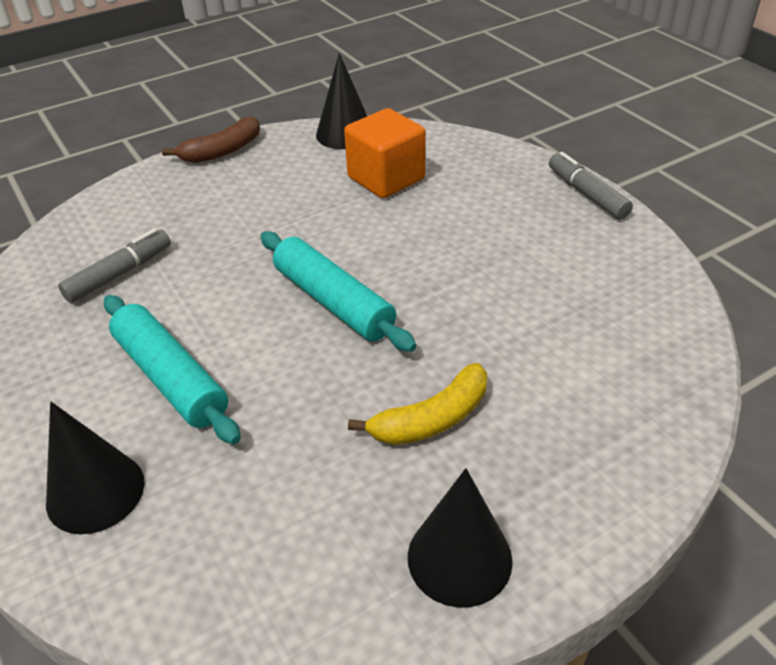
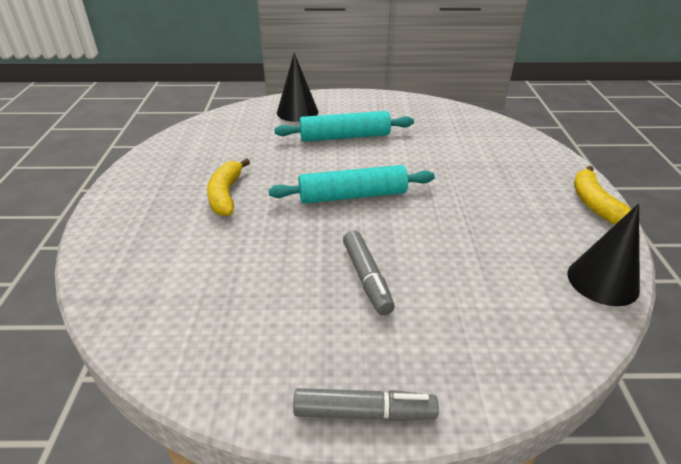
camera: 120 degrees right, 5 degrees down
grey marker [58,228,171,303] -> grey marker moved to [343,230,395,315]
brown banana [162,116,260,163] -> yellow banana [574,165,632,225]
orange cube [344,108,426,198] -> none
black cone [408,468,513,608] -> none

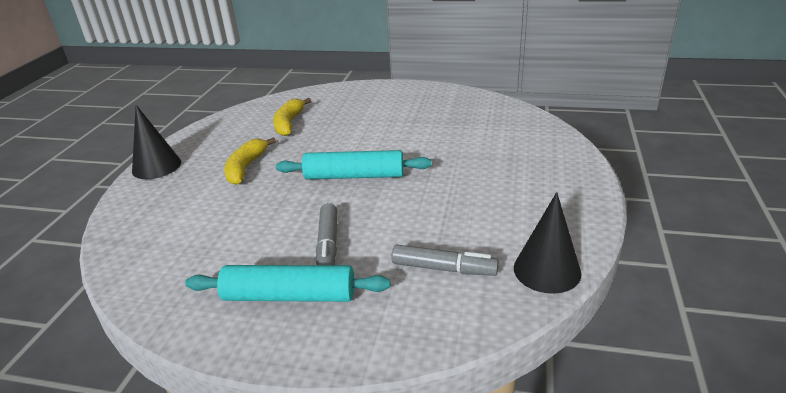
camera: 15 degrees right, 5 degrees down
turquoise rolling pin [274,111,414,142] -> turquoise rolling pin moved to [185,265,390,302]
black cone [277,53,318,122] -> black cone moved to [132,105,181,179]
grey marker [293,388,439,421] -> grey marker moved to [392,245,499,276]
yellow banana [574,165,632,225] -> yellow banana moved to [273,98,311,136]

